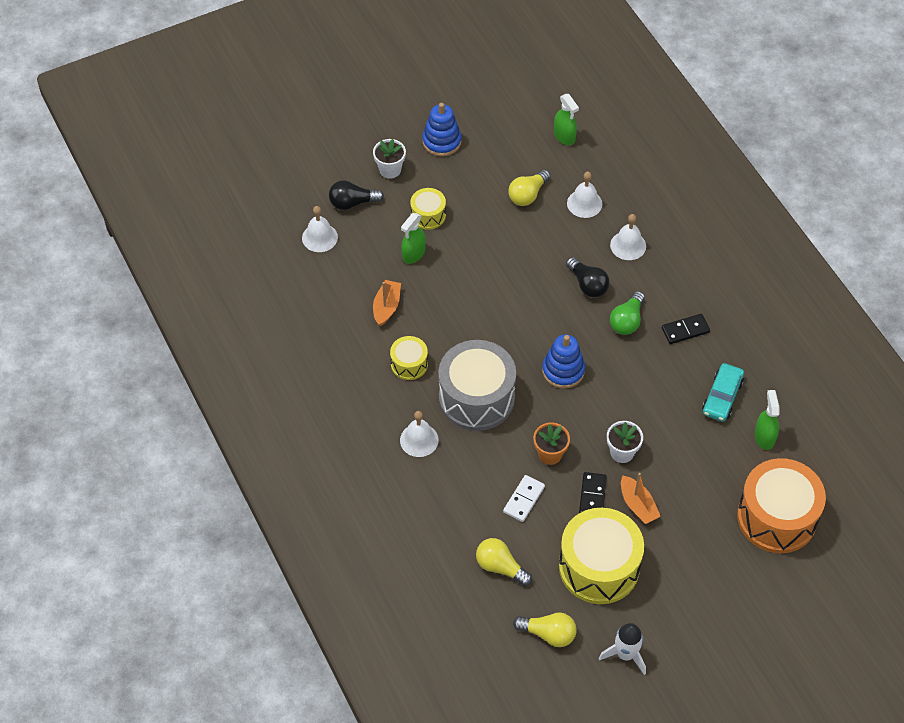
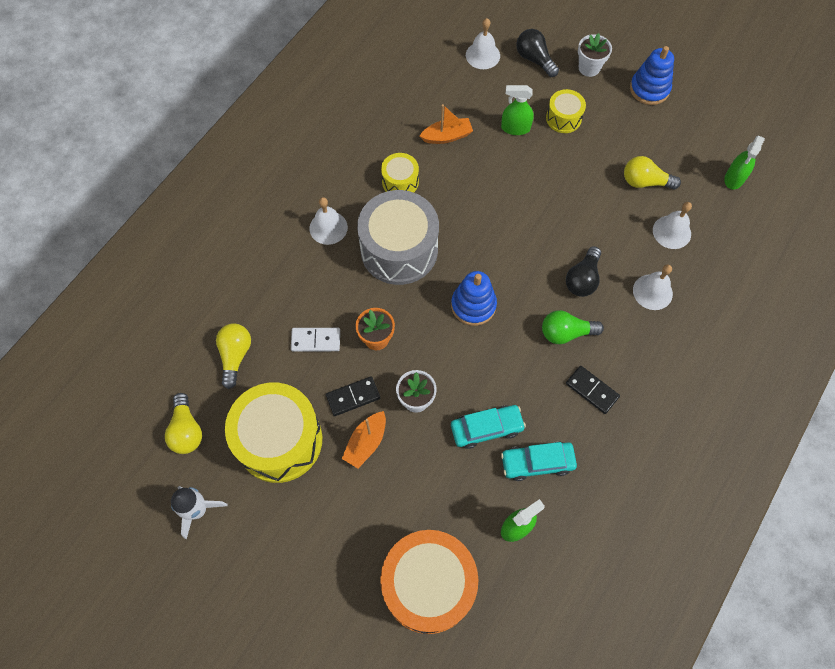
camera: 60 degrees right, 10 degrees up
none -> turquoise car [451,405,526,449]

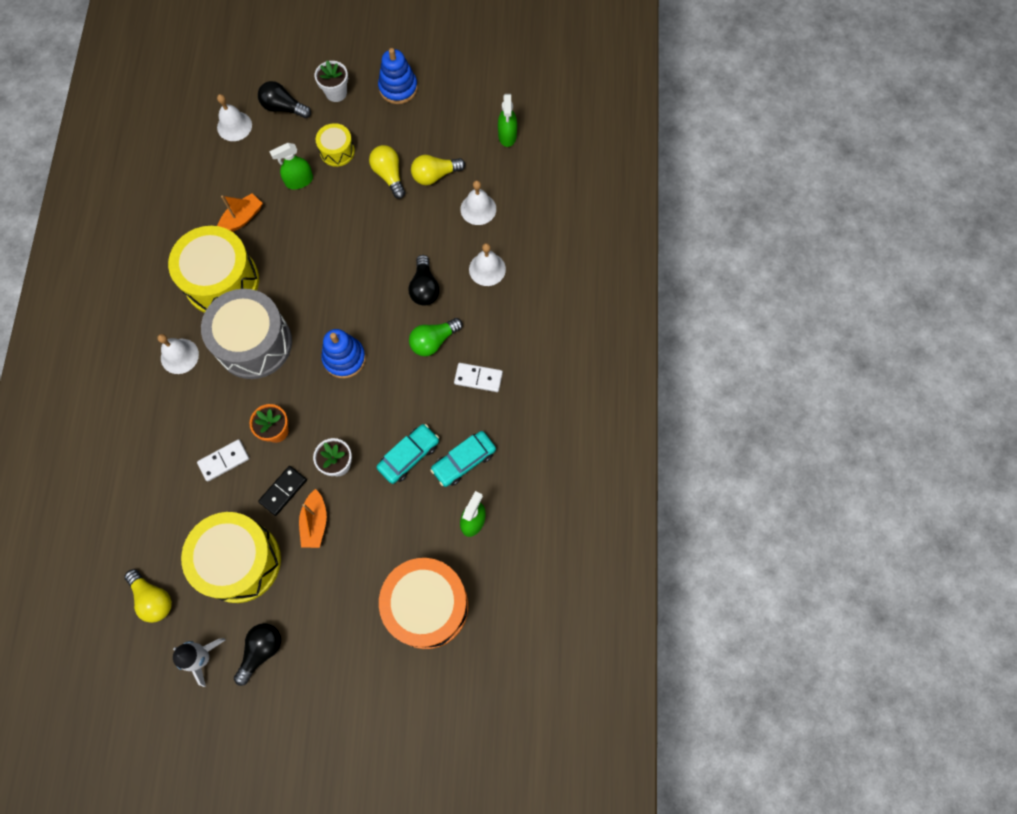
camera: 30 degrees left, 5 degrees up
yellow light bulb [216,323,251,389] -> yellow light bulb moved to [369,145,405,199]
yellow drum [381,153,419,193] -> yellow drum [168,226,259,313], size x2.02
black domino [566,366,620,414] -> white domino [454,363,503,392]
none -> black light bulb [234,623,281,686]

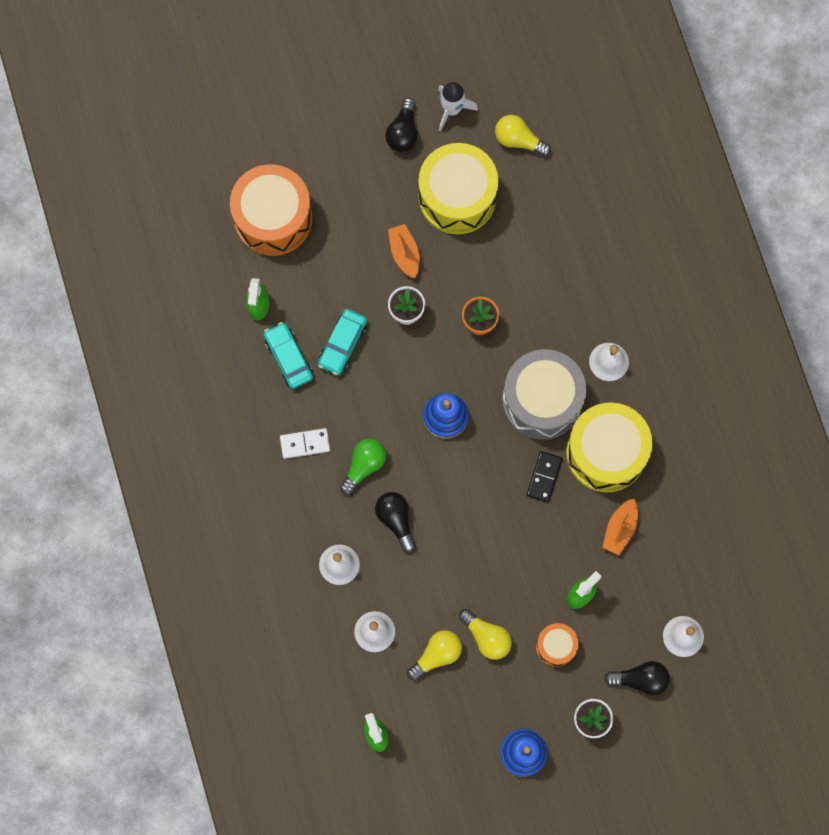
camera: 160 degrees right, 5 degrees up
white domino [197,439,249,482] -> none
black domino [258,466,307,516] -> black domino moved to [526,451,563,503]
yellow drum [316,123,355,167] -> orange drum [536,623,579,667]
turquoise car [430,431,496,487] -> turquoise car turned 60 degrees counterclockwise [264,322,313,389]

